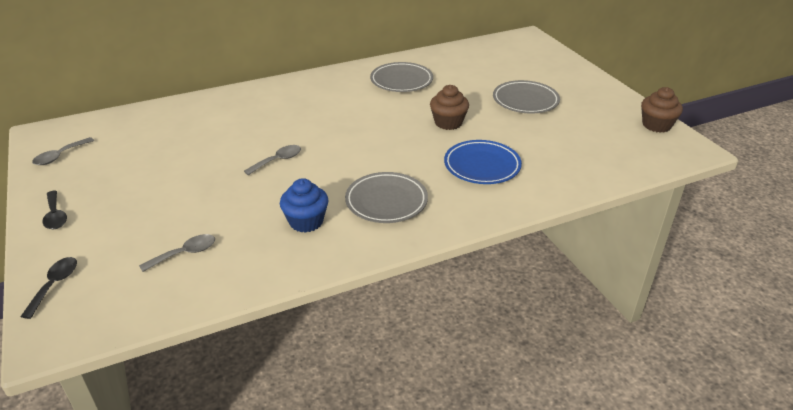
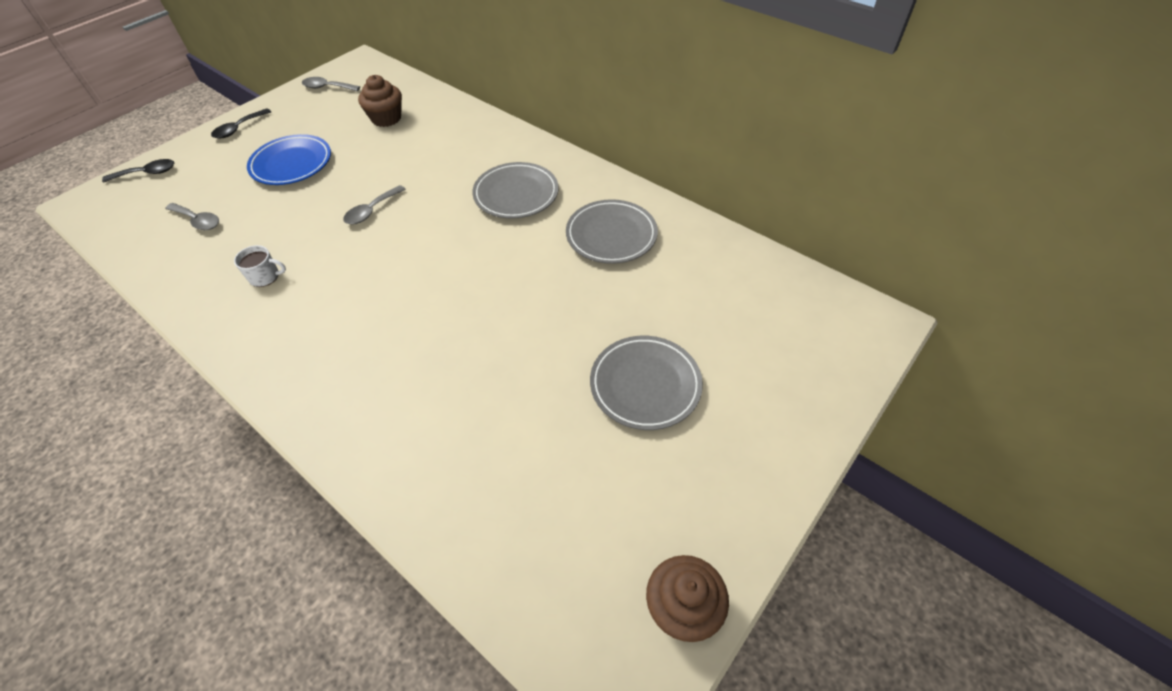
camera: 65 degrees right, 15 degrees up
grey spoon [244,145,301,175] -> grey spoon turned 105 degrees clockwise [343,185,406,224]
blue cupcake [280,178,328,233] -> white mug [234,245,286,287]
grey plate [345,172,428,223] -> grey plate moved to [472,162,559,219]
brown cupcake [430,85,469,130] -> brown cupcake moved to [358,75,402,127]
blue plate [444,140,522,184] -> blue plate moved to [247,134,331,185]

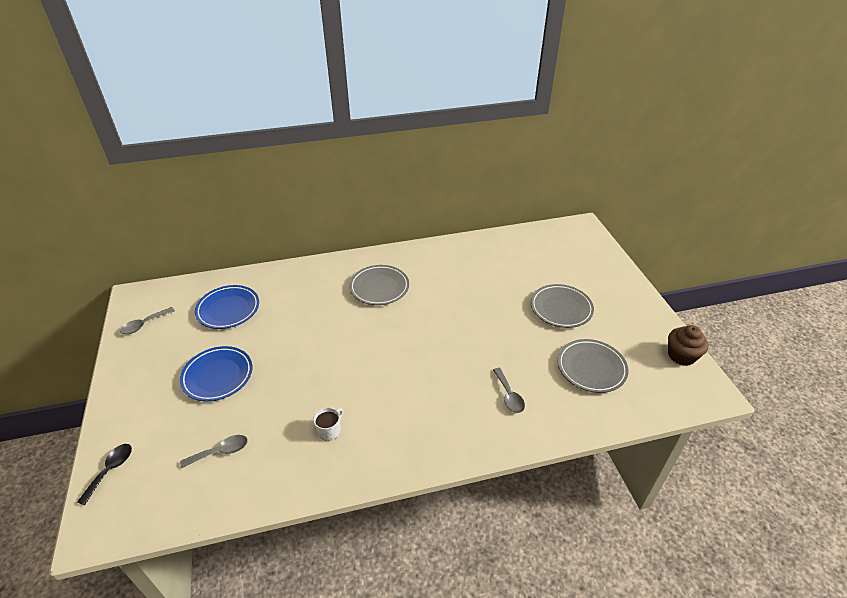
camera: 55 degrees left, 10 degrees down
black spoon [211,108,271,138] -> none
grey spoon [343,185,406,224] -> grey spoon moved to [493,368,525,413]
brown cupcake [358,75,402,127] -> blue plate [195,285,259,329]
grey plate [566,199,658,264] -> grey plate moved to [557,339,628,393]

